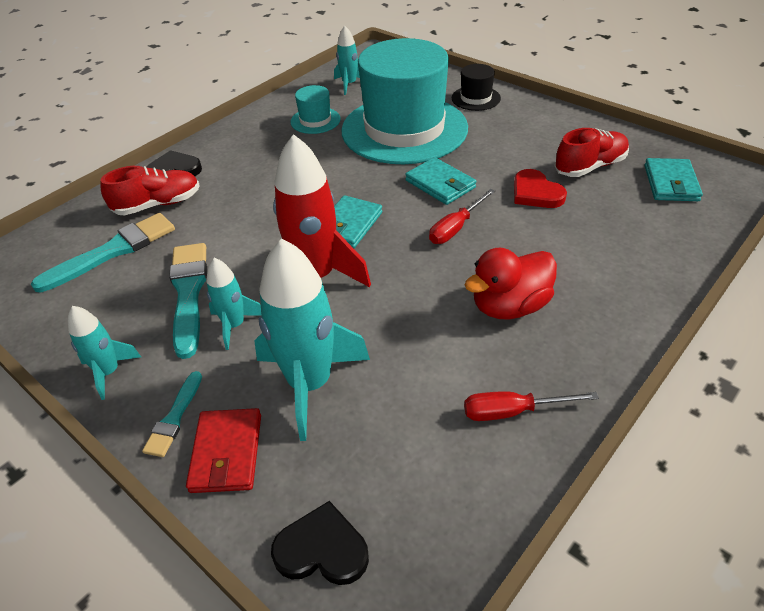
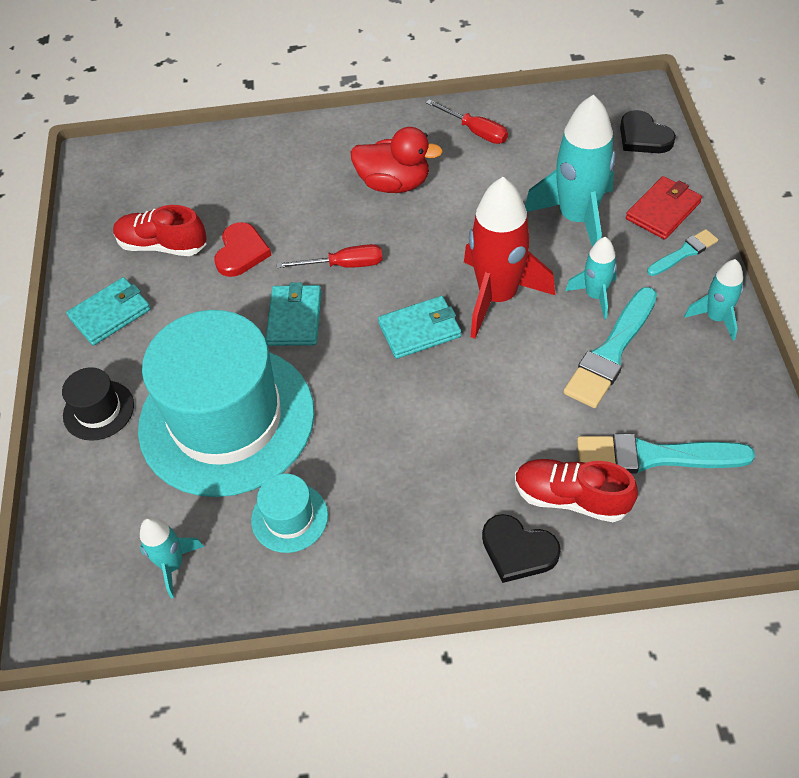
camera: 135 degrees left, 10 degrees up
turquoise wallet [644,158,703,201] -> turquoise wallet moved to [66,277,151,346]

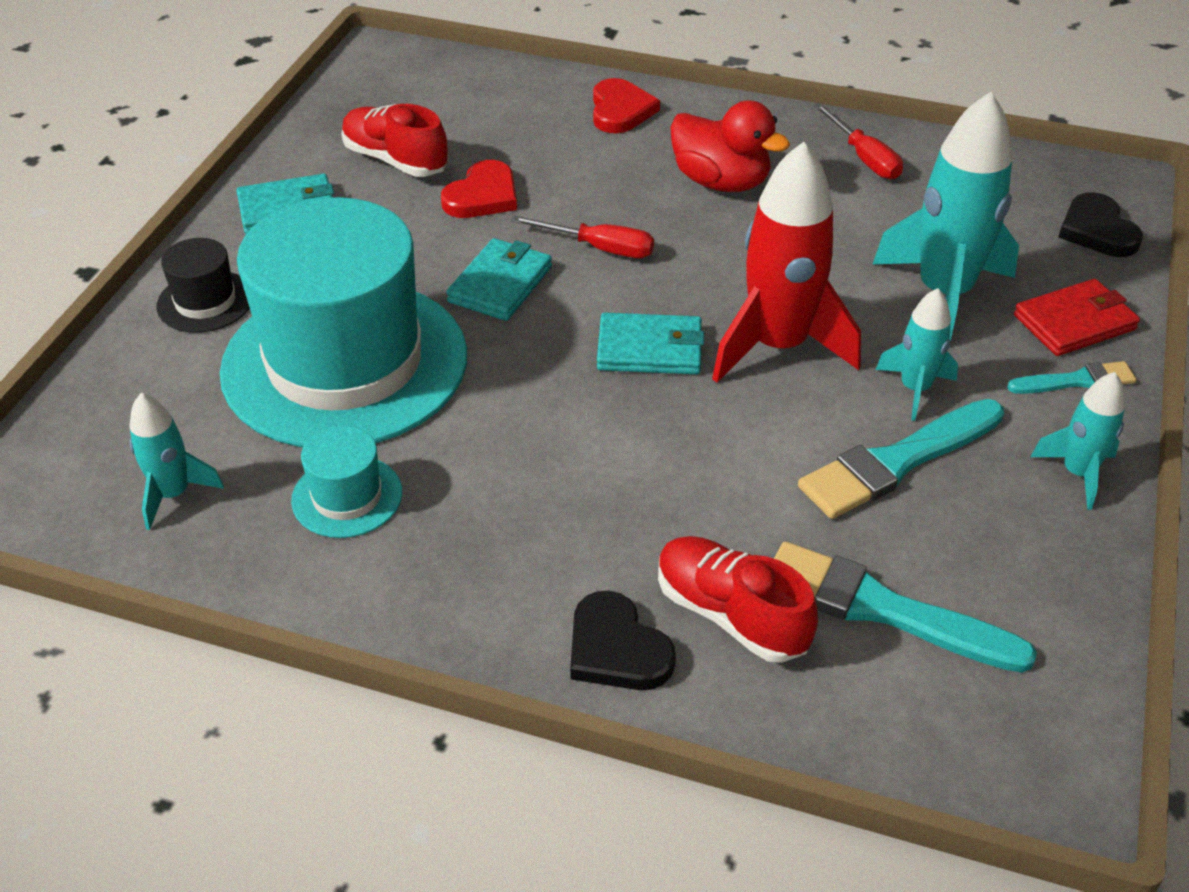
camera: 20 degrees right, 10 degrees down
none -> red heart [593,78,660,133]

